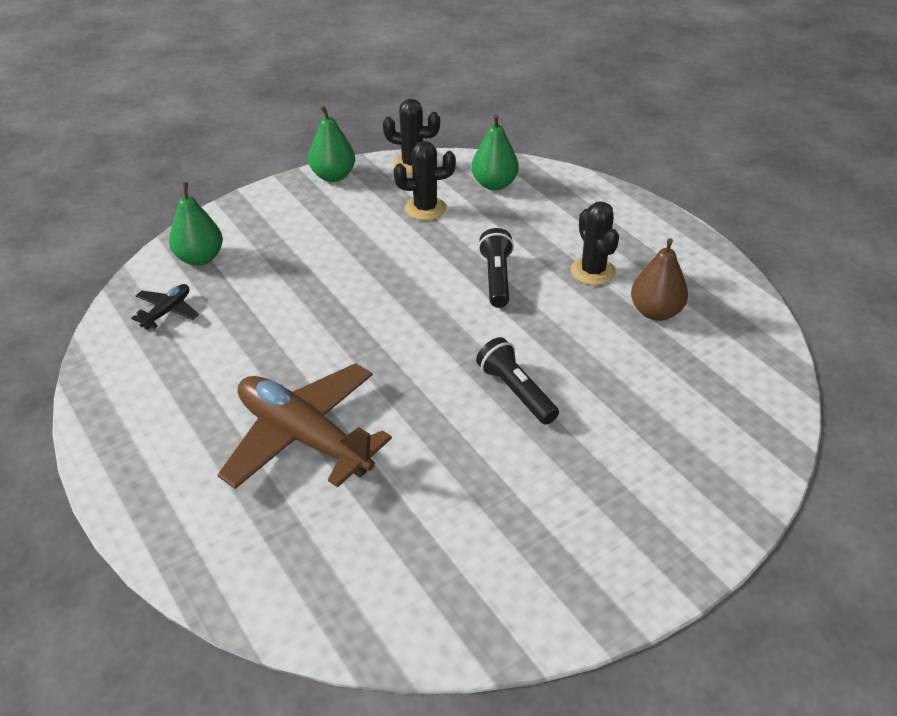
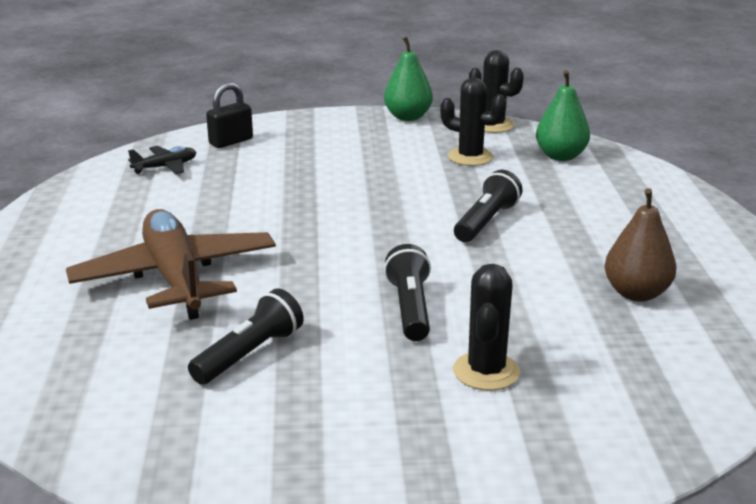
camera: 30 degrees right, 15 degrees down
green pear [169,182,223,266] -> black padlock [206,82,253,148]
black cactus [571,202,619,285] -> black cactus moved to [453,264,520,391]
none -> black flashlight [188,288,304,384]

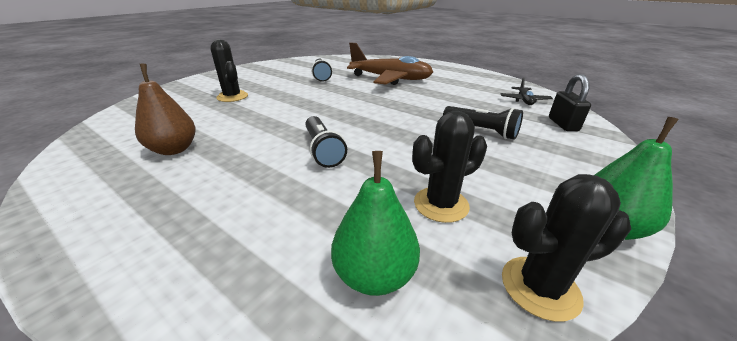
camera: 130 degrees right, 5 degrees up
black flashlight [384,244,431,341] -> black flashlight moved to [443,106,523,140]

